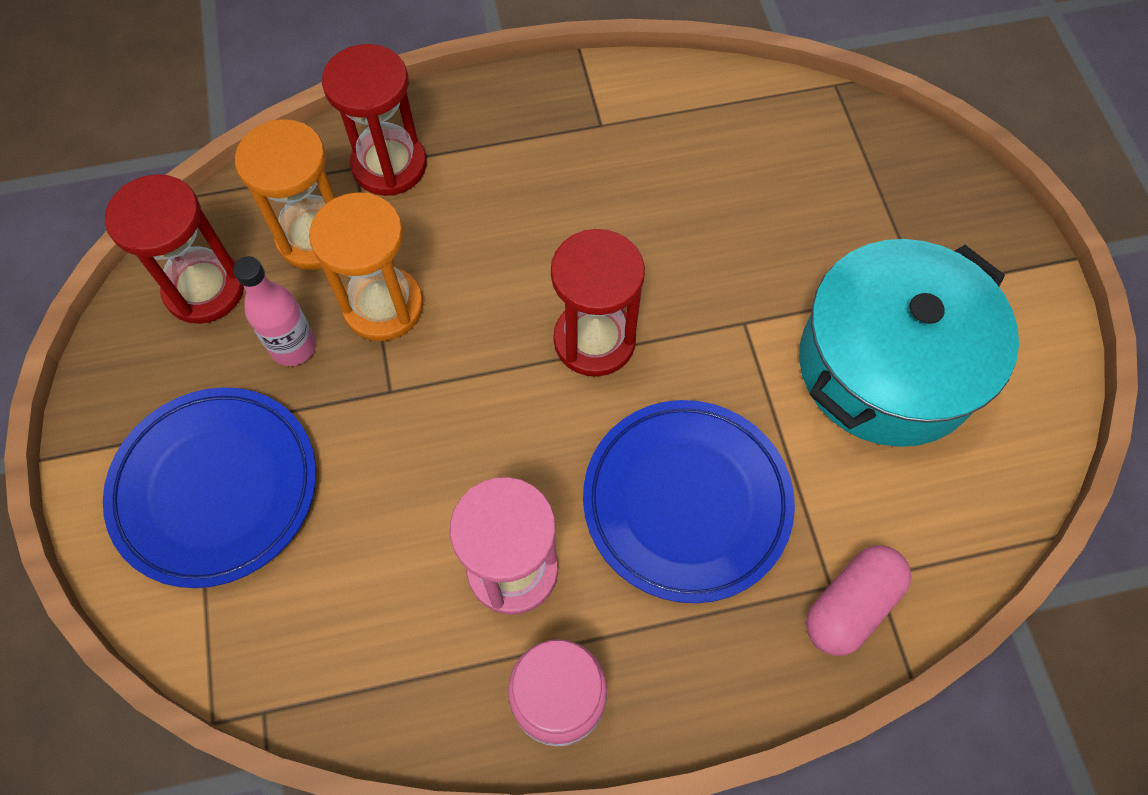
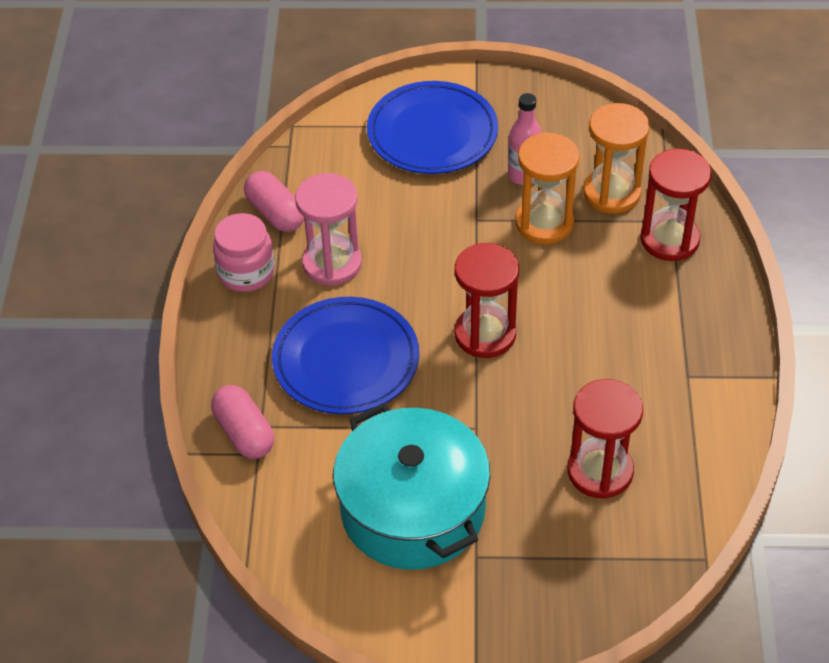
camera: 105 degrees right, 15 degrees down
red hourglass [105,174,244,324] -> red hourglass moved to [567,379,643,499]
none -> pink capsule [244,171,304,232]

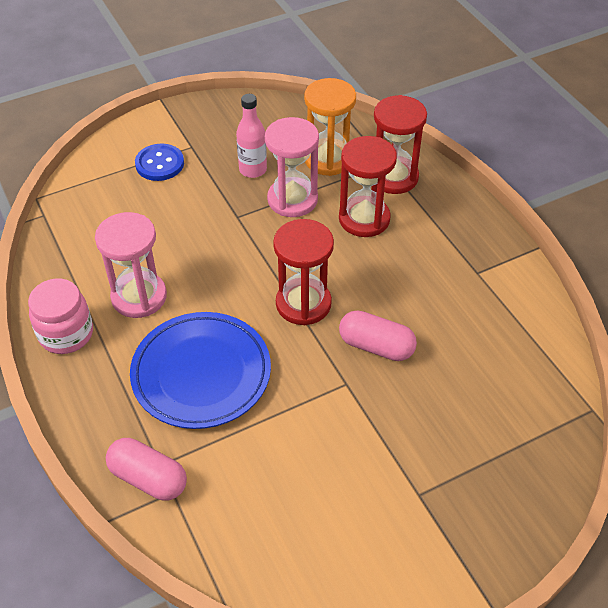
camera: 30 degrees left, 0 degrees up
pink capsule [244,171,304,232] -> pink capsule moved to [339,310,417,361]
turquoise pot [333,403,490,570] -> none
blue plate [367,81,498,174] -> blue button [135,144,184,181]
orange hourglass [515,132,579,244] -> pink hourglass [265,117,319,217]
red hourglass [567,379,643,499] -> red hourglass moved to [339,136,397,237]

